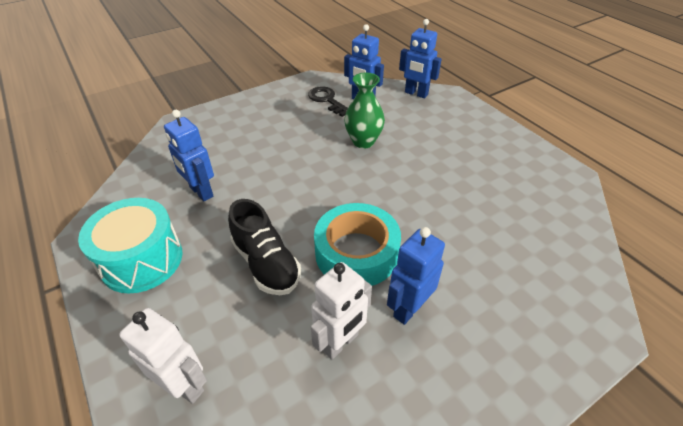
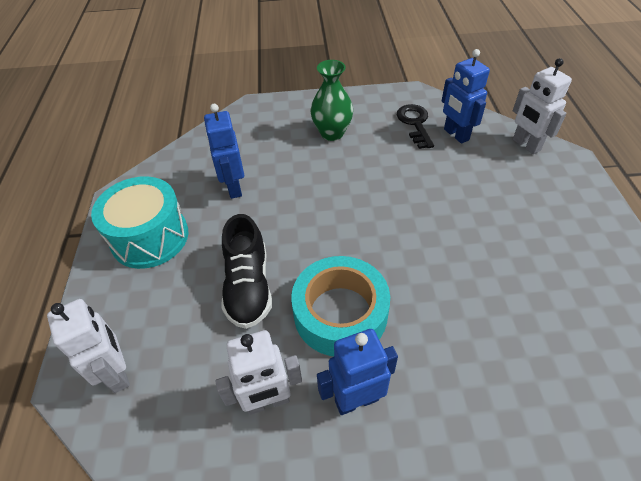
camera: 30 degrees right, 5 degrees up
green vase [344,73,385,148] -> green vase moved to [311,60,353,141]
blue robot [399,19,442,98] -> white robot [513,58,572,154]

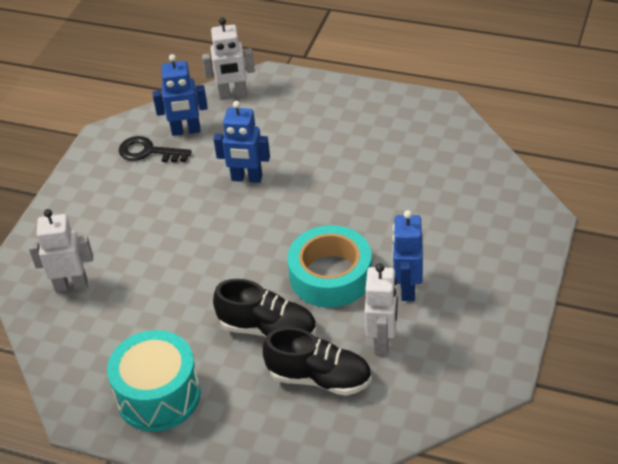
camera: 65 degrees left, 5 degrees down
white robot [47,299,130,393] -> white robot moved to [29,209,93,292]
blue robot [204,104,244,199] -> blue robot moved to [214,101,270,183]
green vase [311,60,353,141] -> none
none -> black shoe [263,327,372,396]

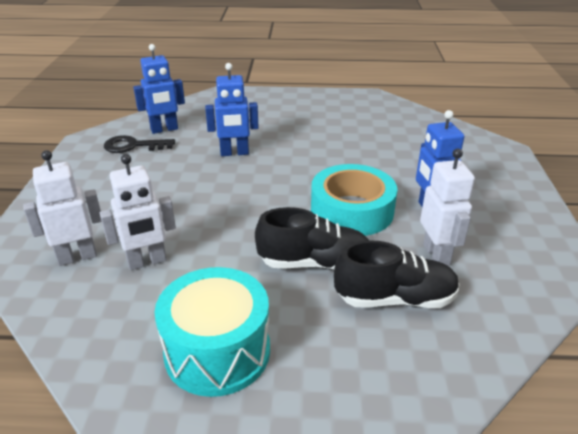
camera: 20 degrees left, 10 degrees down
white robot [202,18,255,99] -> white robot moved to [100,154,176,270]

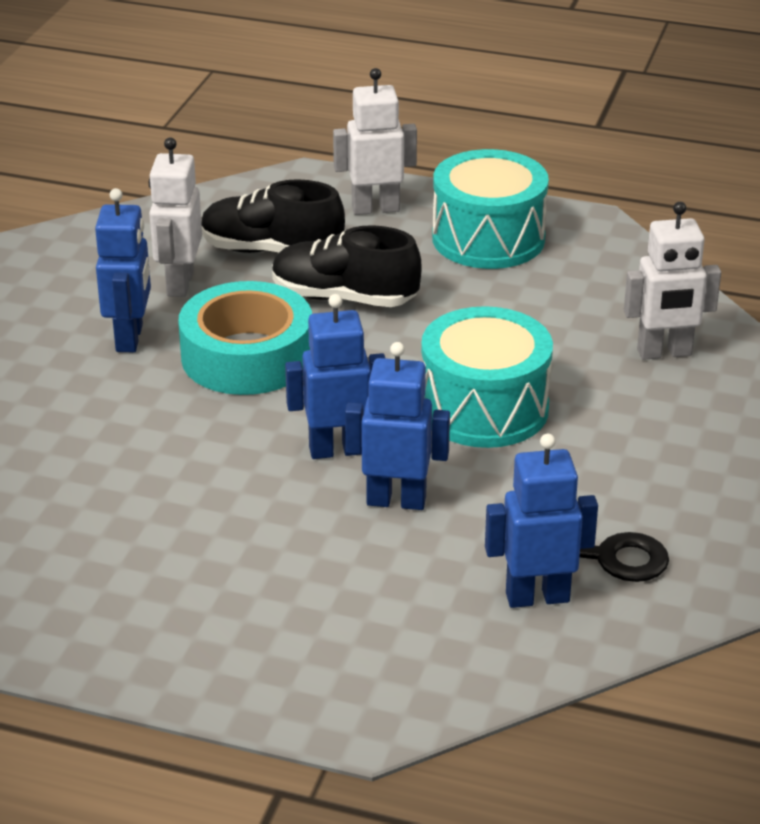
camera: 165 degrees left, 0 degrees up
white robot [100,154,176,270] -> white robot moved to [333,68,417,215]
none -> blue robot [285,294,385,459]
none -> turquoise drum [421,306,553,448]

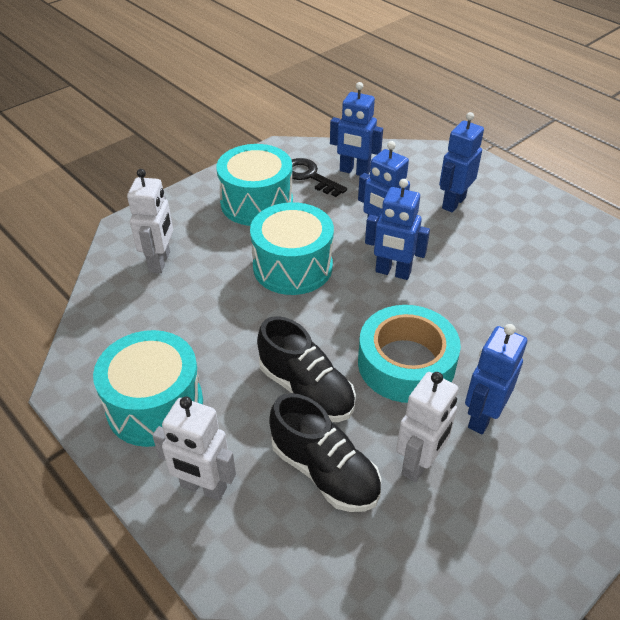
camera: 150 degrees left, 10 degrees up
white robot [624,202,721,360] -> white robot turned 75 degrees clockwise [127,169,173,273]
none -> turquoise drum [216,144,293,226]
none -> blue robot [439,112,484,212]

